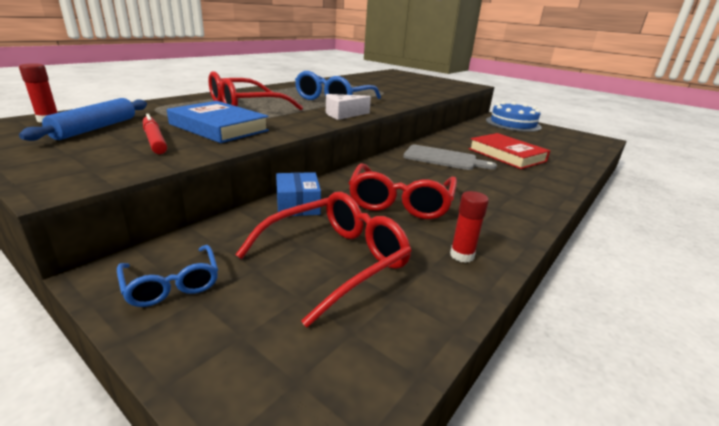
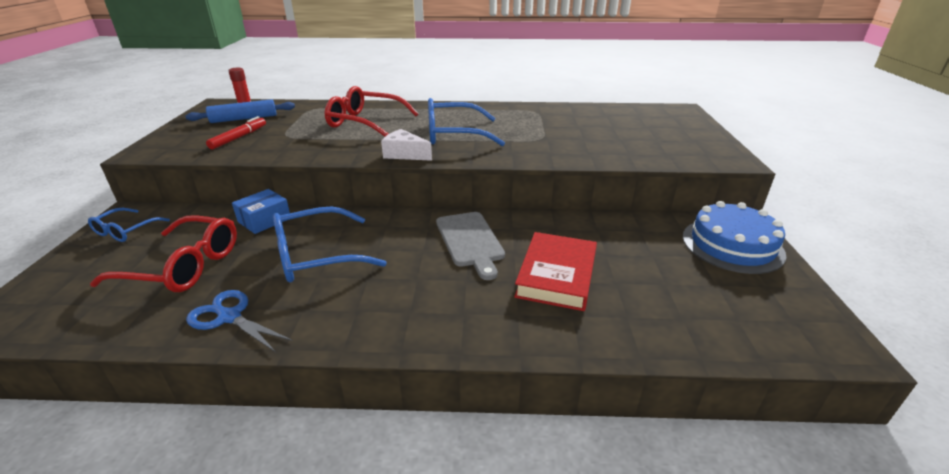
camera: 55 degrees right, 5 degrees up
blue book [167,101,269,143] -> none
red glasses [349,163,457,219] -> blue glasses [273,206,387,282]
red glue stick [450,191,489,263] -> blue scissors [186,290,293,352]

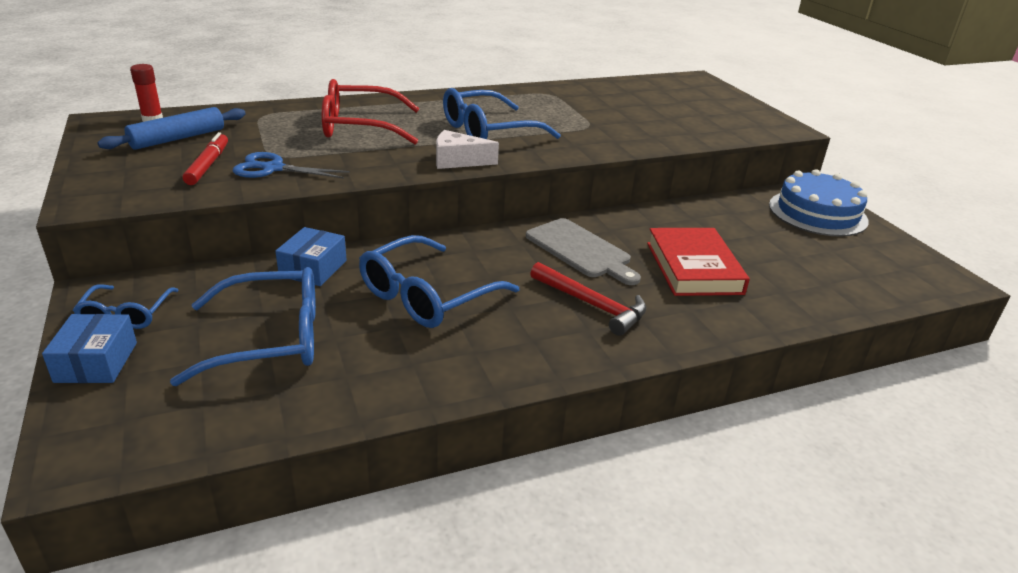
camera: 25 degrees left, 0 degrees up
red glasses [90,215,237,292] -> blue glasses [170,267,316,386]
blue scissors [186,290,293,352] -> blue scissors moved to [233,152,350,178]
none -> blue box [42,314,137,383]
none -> red hammer [530,262,647,336]

